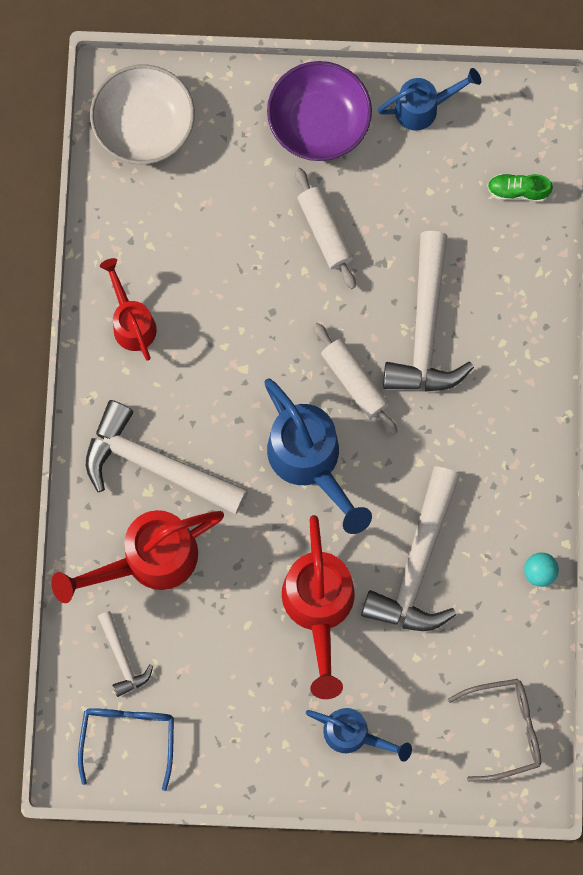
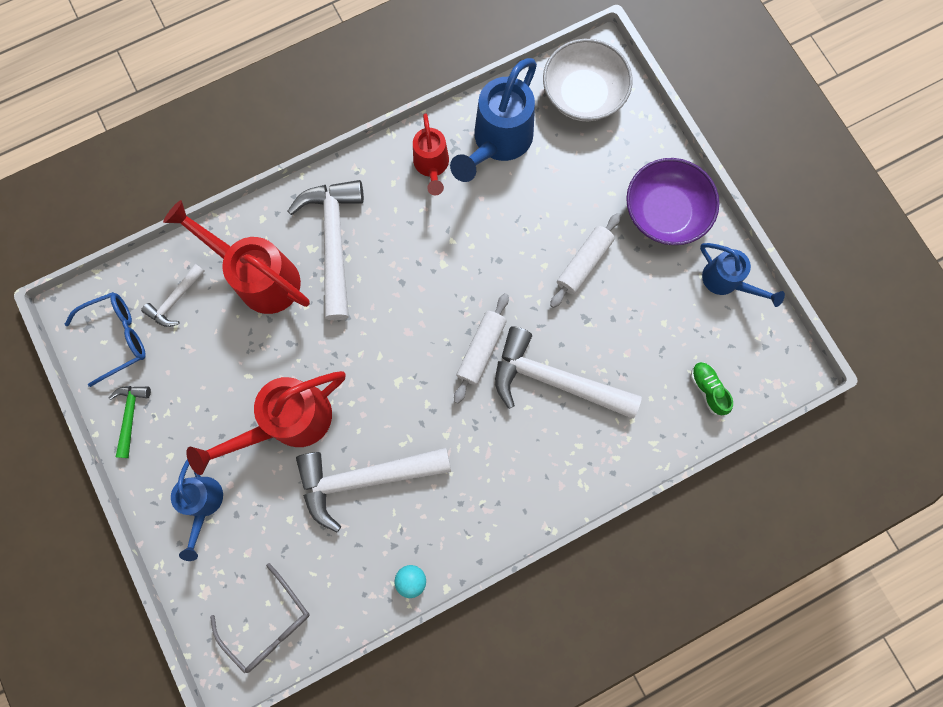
camera: 60 degrees right, 0 degrees up
red watering can [100,258,157,361] -> red watering can turned 135 degrees clockwise [413,113,449,195]
blue watering can [264,379,372,534] -> blue watering can moved to [450,58,537,182]
white hammer [383,231,474,392] -> white hammer turned 45 degrees clockwise [495,326,642,419]
none -> green hammer [109,386,151,458]

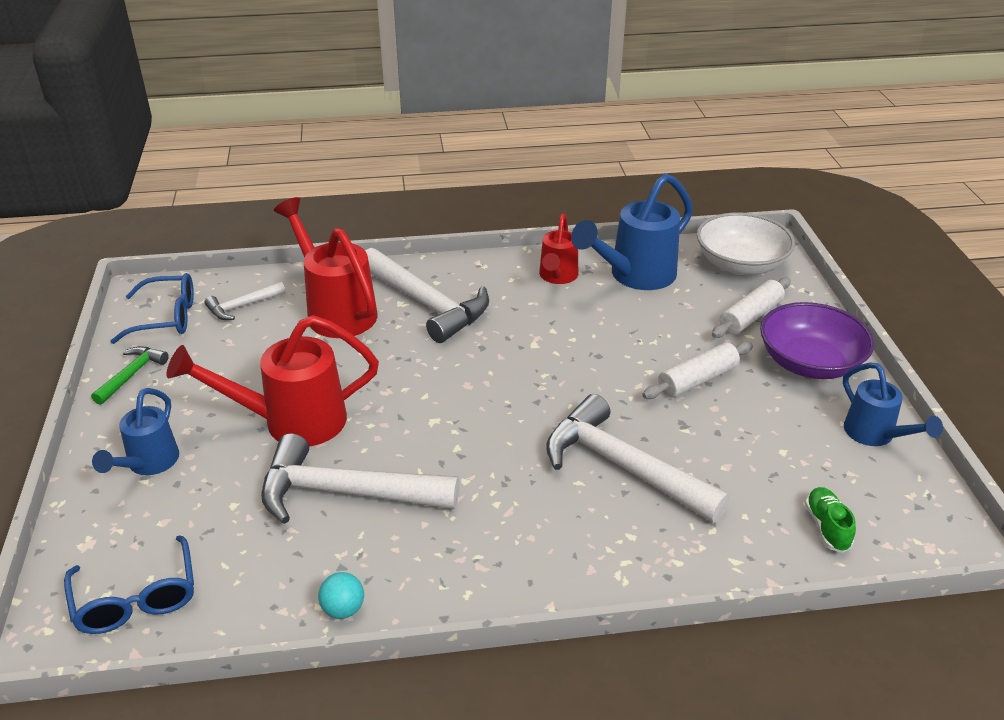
camera: 20 degrees right, 40 degrees down
grey glasses [210,563,310,673] -> blue glasses [64,535,194,634]
white hammer [288,180,364,321] -> white hammer turned 120 degrees clockwise [365,248,489,343]
white rolling pin [454,293,509,404] -> white rolling pin moved to [712,278,791,338]

